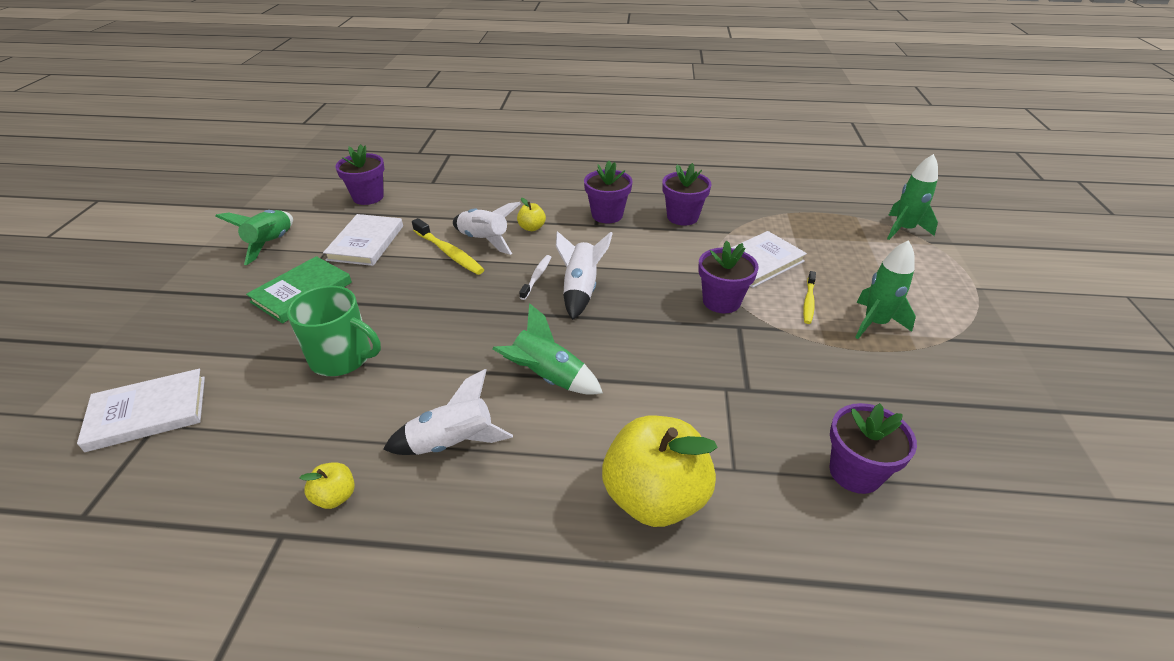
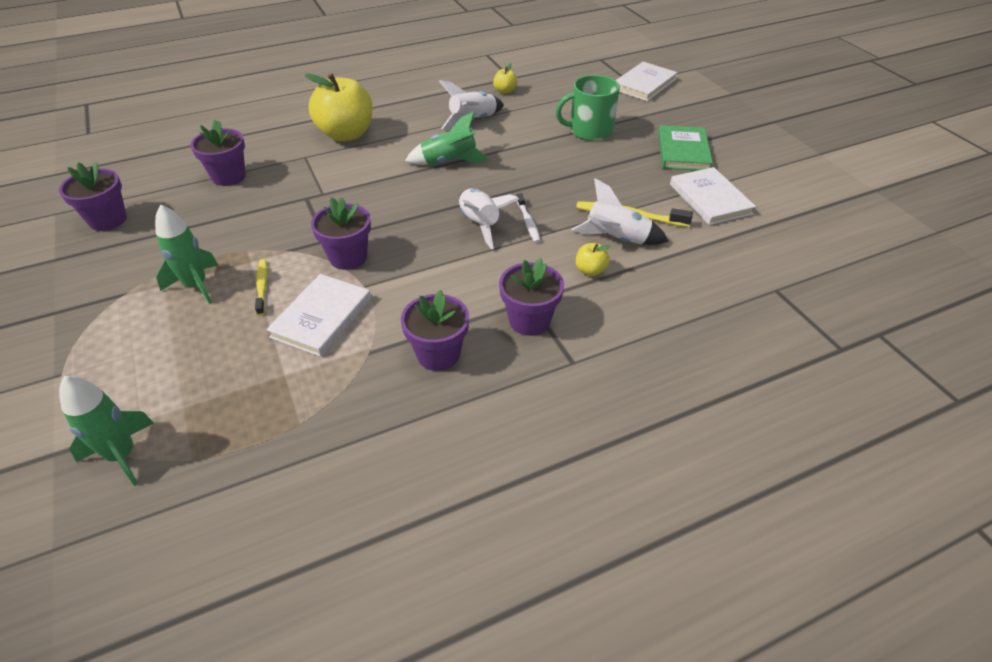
camera: 150 degrees right, 5 degrees up
green rocket [215,210,293,265] -> none
purple flower pot [335,144,385,205] -> purple flower pot moved to [59,161,127,231]

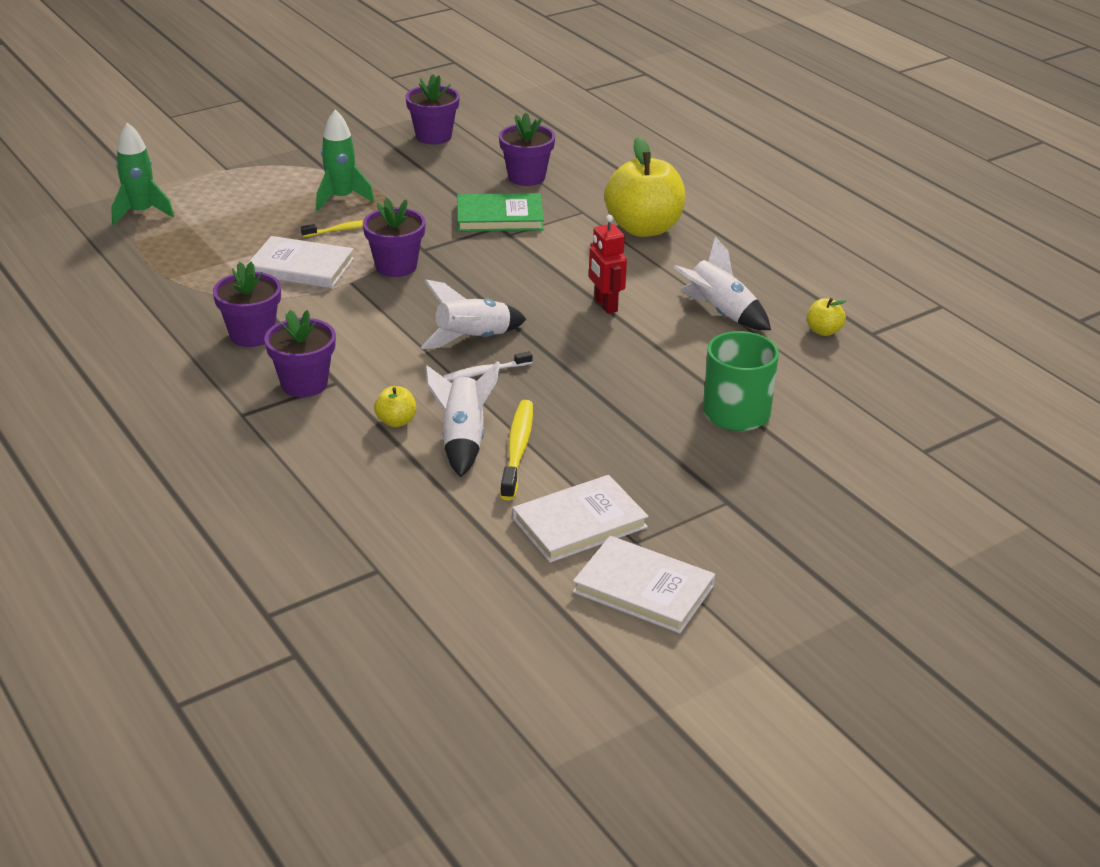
camera: 80 degrees right, 10 degrees down
green rocket [405,112,489,165] -> red robot [589,215,627,314]
white book [616,62,678,101] -> white book moved to [573,536,715,634]
green book [658,125,713,170] -> green book moved to [457,193,544,232]

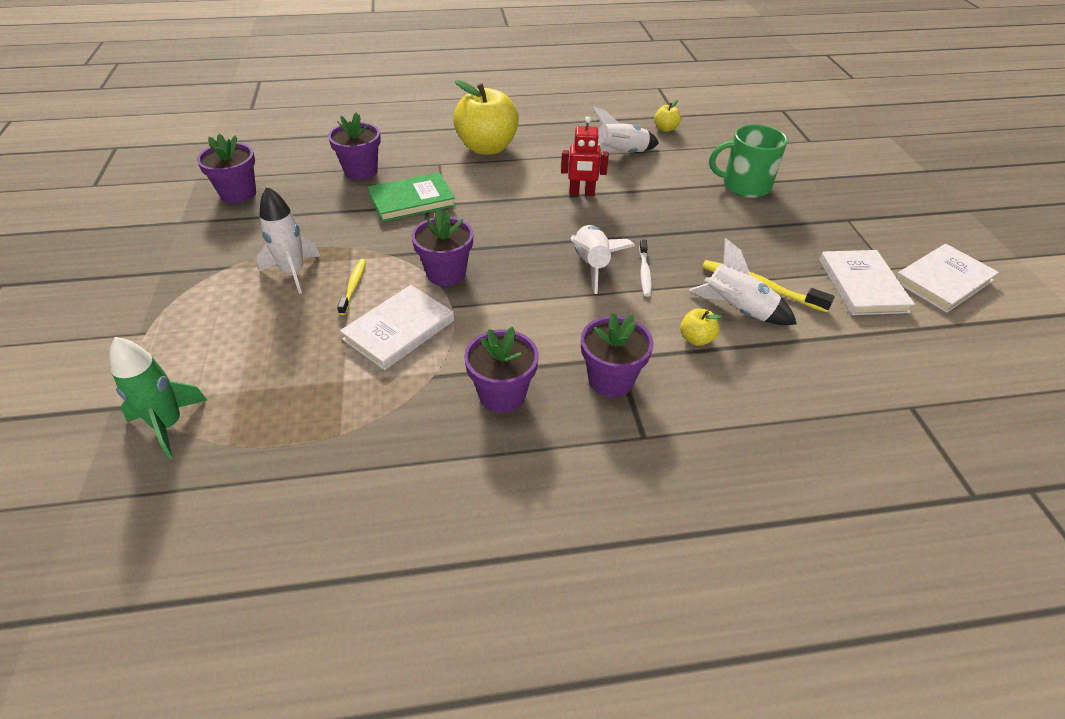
camera: 65 degrees left, 10 degrees up
green rocket [316,110,374,211] -> white rocket [257,187,320,294]
green book [457,193,544,232] -> green book turned 45 degrees clockwise [368,172,456,222]

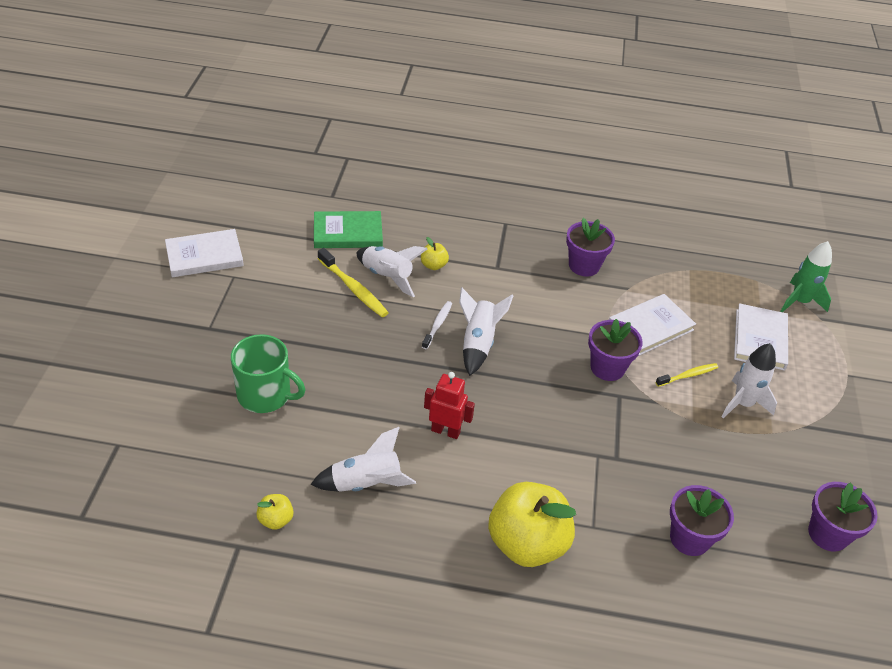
camera: 165 degrees left, 0 degrees up
yellow toothbrush [337,259,366,315] -> yellow toothbrush turned 135 degrees counterclockwise [656,363,718,387]
green book [368,172,456,222] -> green book moved to [314,211,383,248]
purple flower pot [581,313,654,397] -> none
white book [819,250,915,315] -> white book moved to [734,303,788,371]

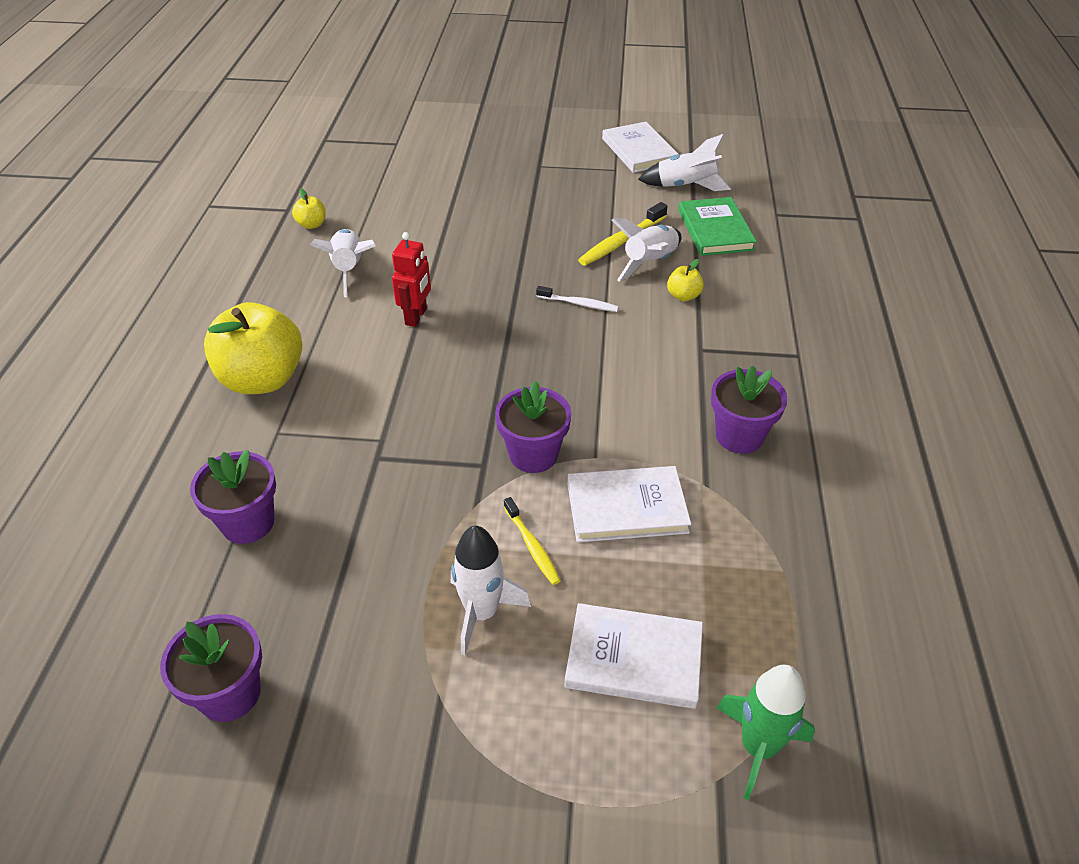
camera: 90 degrees right, 0 degrees up
green mug [231,334,305,413] -> none
white rocket [459,287,513,376] -> white rocket moved to [638,134,731,191]
white book [609,294,696,356] -> white book turned 60 degrees counterclockwise [567,466,691,542]

